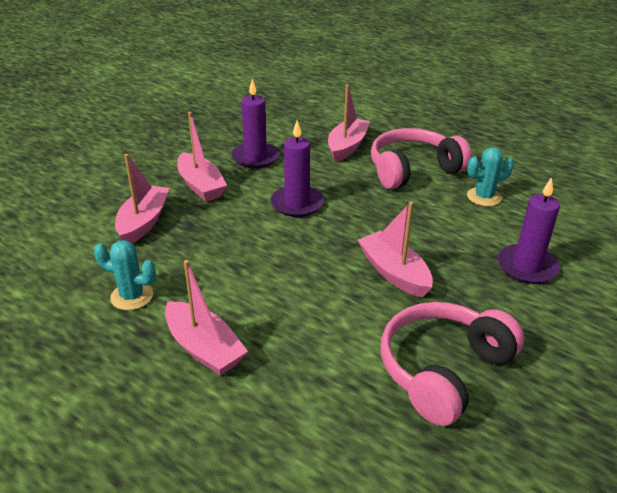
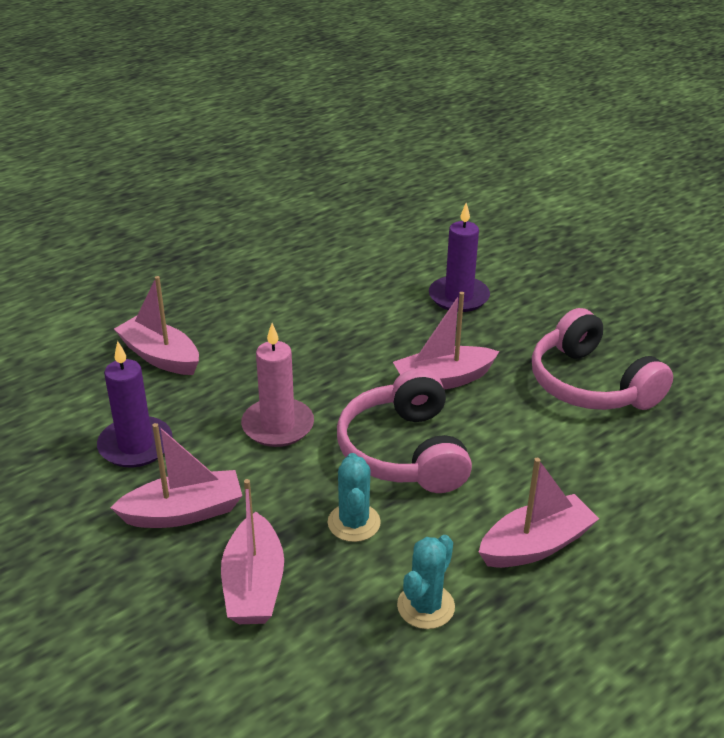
camera: 75 degrees left, 0 degrees up
pink boat [115,154,169,243] -> pink boat turned 120 degrees counterclockwise [221,479,284,624]
purple candle [270,120,324,217] -> pink candle [241,323,314,447]
pink headphones [371,128,472,189] -> pink headphones moved to [337,368,472,493]
turquoise cactus [467,147,514,206] -> turquoise cactus moved to [327,453,381,542]

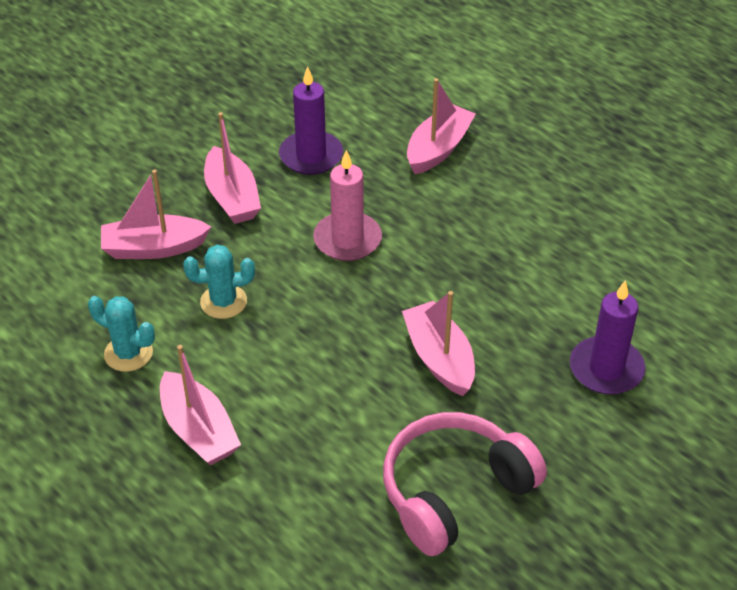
camera: 85 degrees right, 10 degrees up
pink headphones [337,368,472,493] -> none

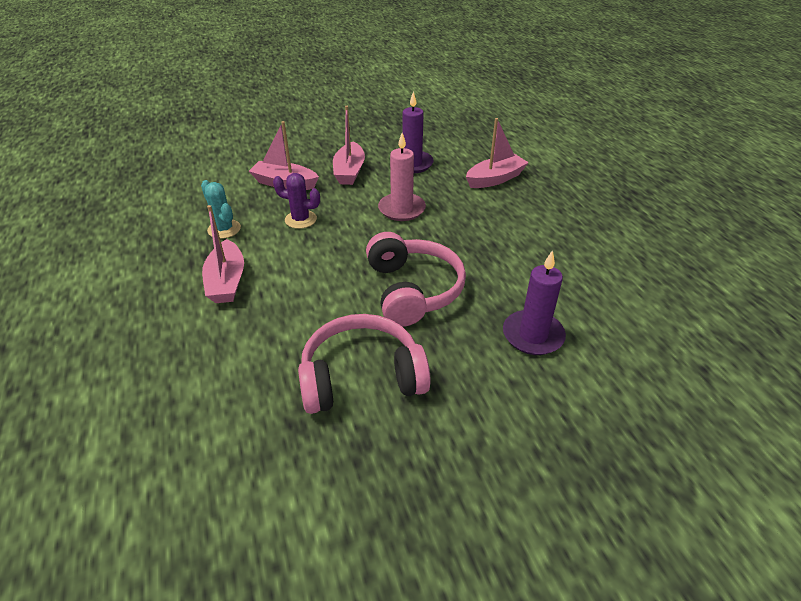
camera: 25 degrees right, 5 degrees down
turquoise cactus [183,245,255,319] -> purple cactus [273,173,320,229]
pink boat [402,291,475,396] -> pink headphones [366,232,466,327]

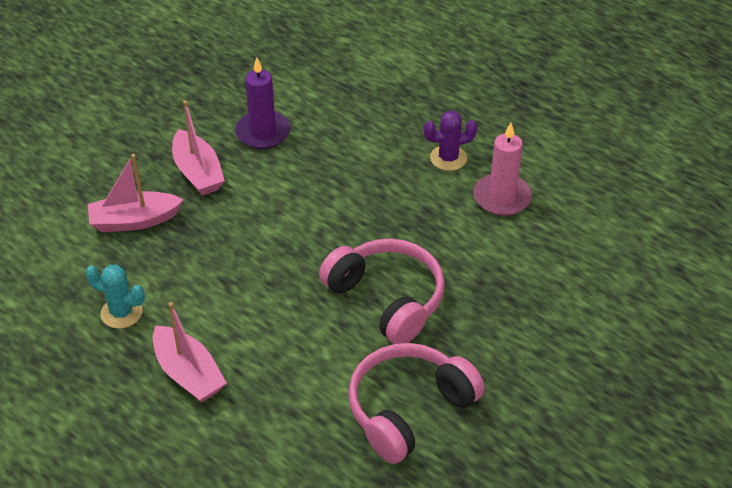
camera: 30 degrees left, 5 degrees up
purple cactus [273,173,320,229] -> purple cactus moved to [424,111,477,171]
pink candle [378,133,426,221] -> pink candle moved to [473,122,532,216]
pink boat [466,118,529,188] -> none
purple candle [503,250,566,355] -> none

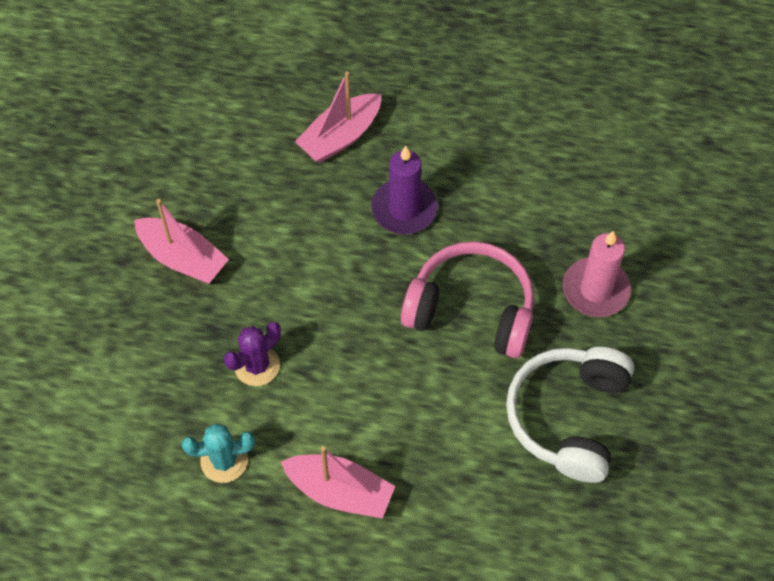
camera: 30 degrees left, 15 degrees up
pink boat [88,154,184,232] -> pink boat moved to [295,71,381,163]
purple candle [235,58,291,149] -> purple candle moved to [372,146,437,234]
pink headphones [348,343,485,464] -> white headphones [506,347,634,483]
purple cactus [424,111,477,171] -> purple cactus moved to [224,322,281,386]
pink candle [473,122,532,216] -> pink candle moved to [563,231,631,317]

